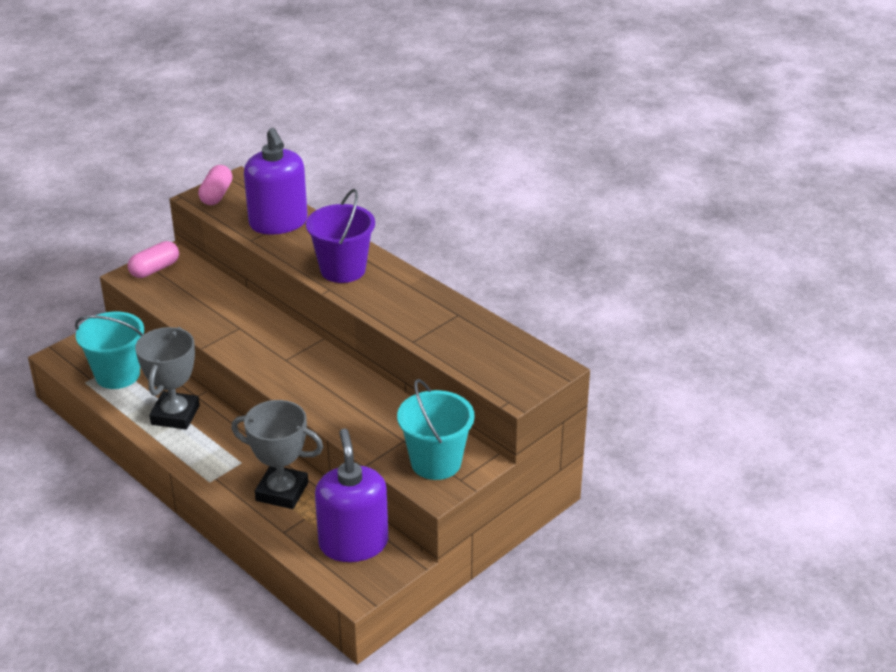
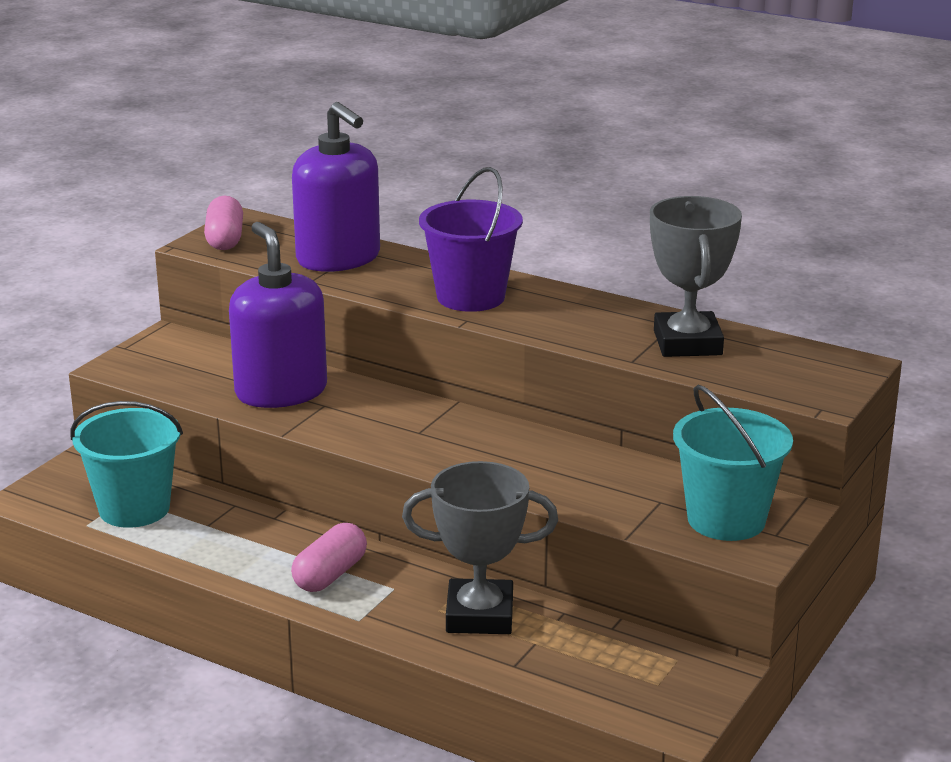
camera: 15 degrees left, 10 degrees down
pink capsule [128,241,179,278] -> pink capsule moved to [291,523,367,592]
grey trophy [135,327,200,429] -> grey trophy moved to [650,196,742,357]
purple soap dispenser [315,429,388,562] -> purple soap dispenser moved to [229,222,327,408]

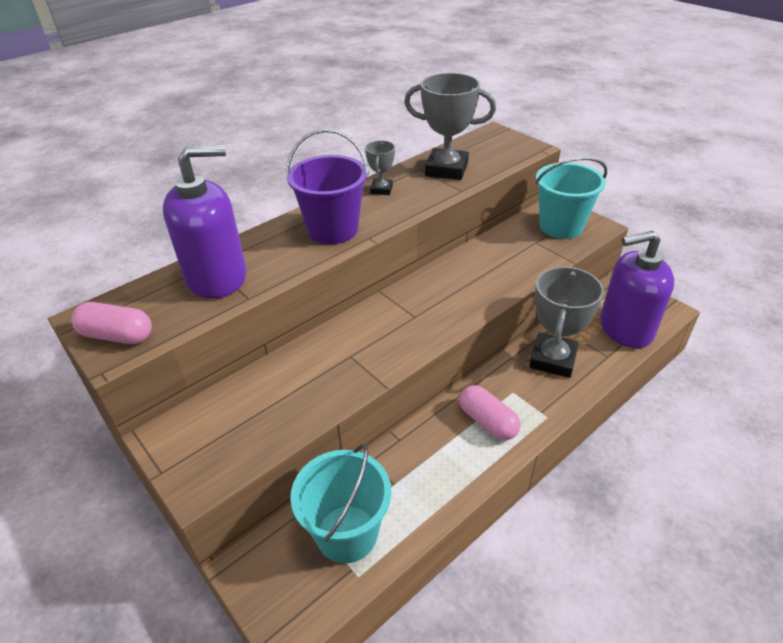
camera: 70 degrees left, 15 degrees up
purple soap dispenser [229,222,327,408] -> purple soap dispenser moved to [600,231,674,348]
none -> grey trophy [365,140,395,195]

